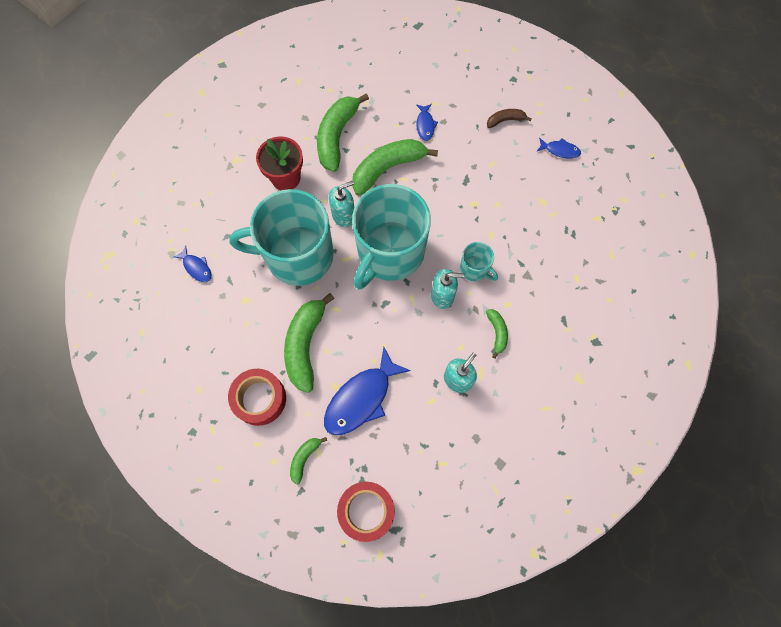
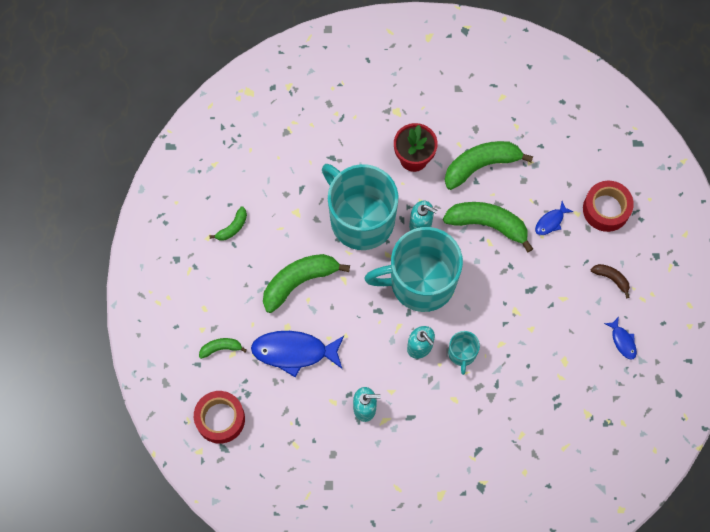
camera: 50 degrees right, 0 degrees up
blue fish [173,246,212,282] -> none
red tape [228,369,286,426] -> red tape moved to [583,181,634,232]
green banana [486,309,508,359] -> green banana moved to [210,206,247,241]

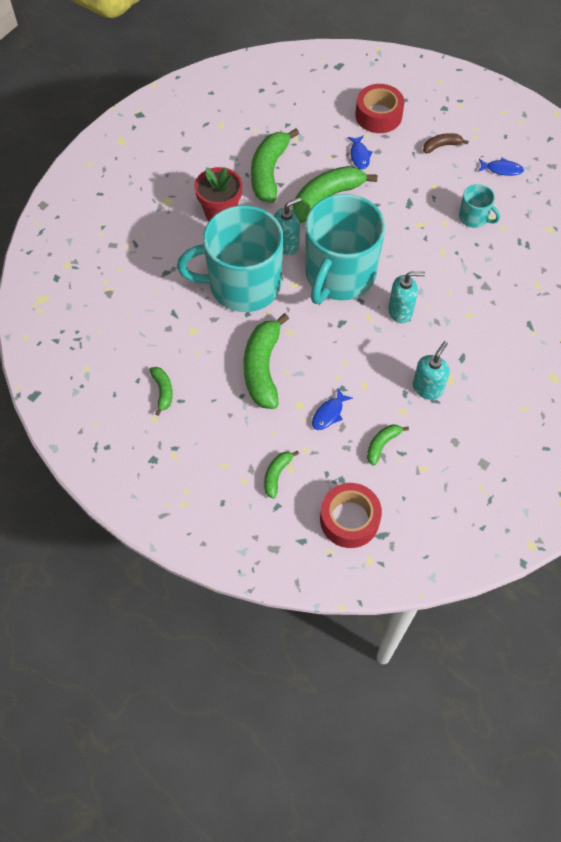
camera: 55 degrees left, 10 degrees down
blue fish [251,331,344,378] -> blue fish [312,389,353,430], size x0.49
turquoise mug [448,331,480,375] -> turquoise mug moved to [459,184,500,228]
none -> green banana [367,425,409,466]

